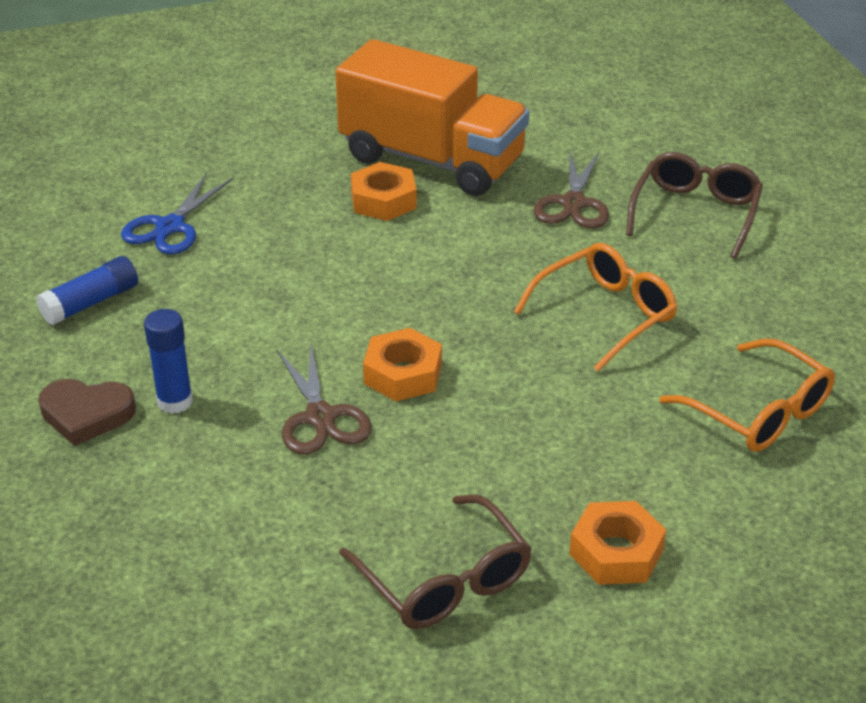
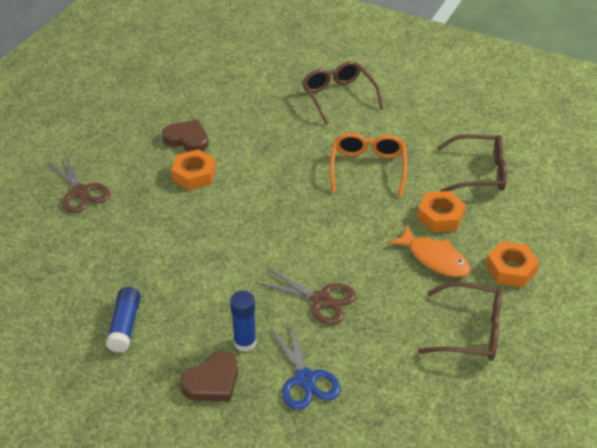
camera: 45 degrees left, 5 degrees up
blue scissors [121,173,233,254] -> blue scissors moved to [270,320,340,410]
orange truck [335,39,529,196] -> brown heart [162,120,208,152]
orange nut [363,328,442,401] -> orange nut moved to [417,191,466,232]
brown scissors [533,151,609,228] -> brown scissors moved to [48,155,111,213]
orange glasses [659,338,835,452] -> brown glasses [437,134,507,192]
none -> orange fish [388,225,471,277]

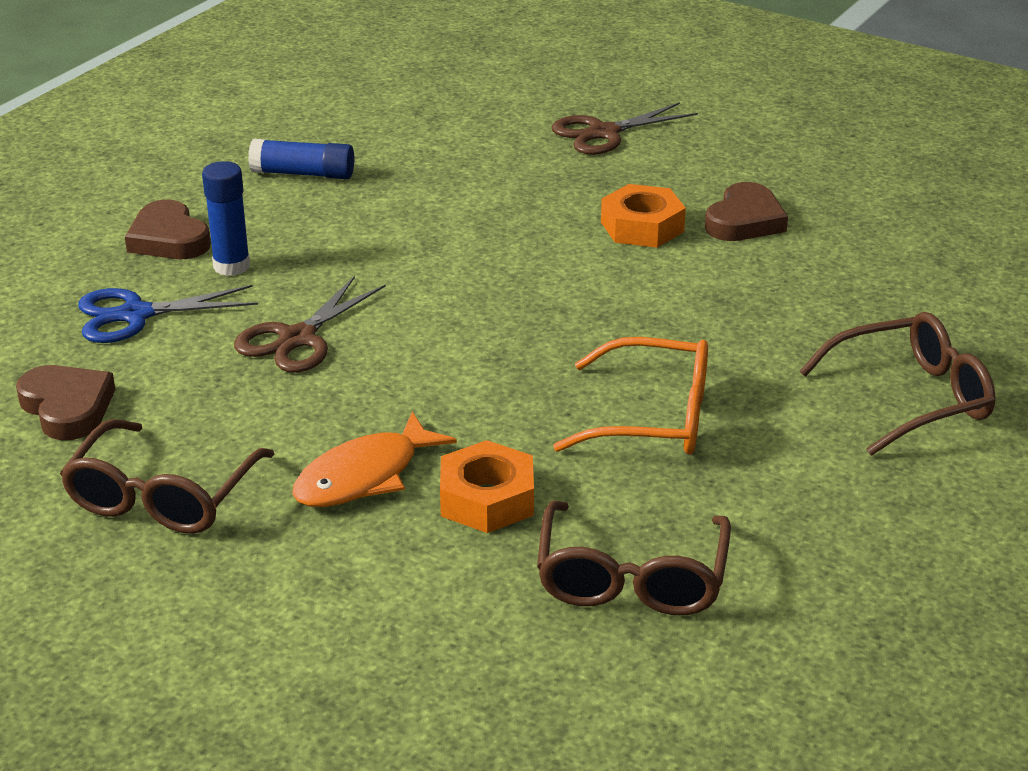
camera: 95 degrees right, 10 degrees down
orange nut [486,241,539,287] -> none
none -> brown heart [16,365,115,440]

